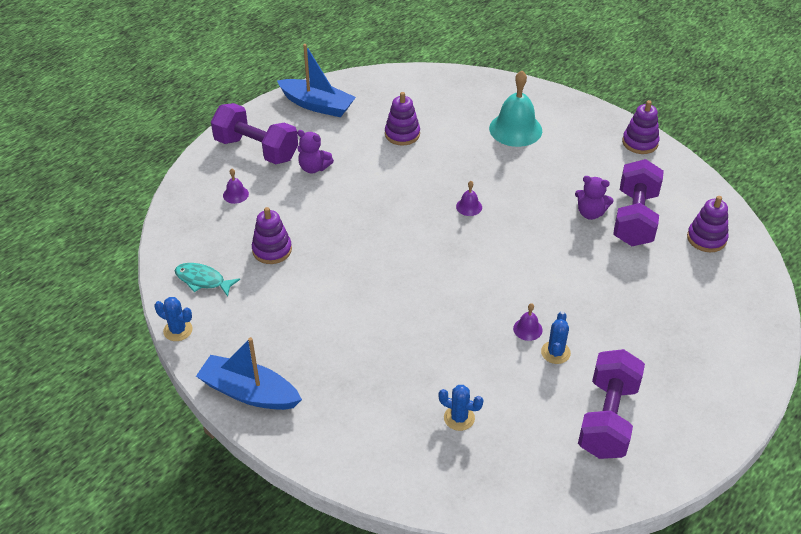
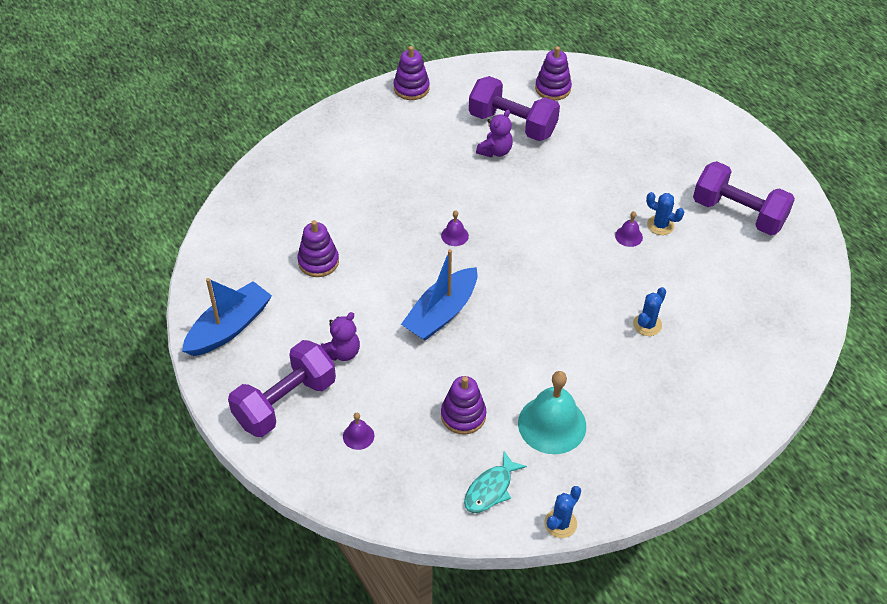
camera: 75 degrees left, 5 degrees up
blue boat [196,337,302,410] -> blue boat moved to [401,249,477,341]
blue cactus [438,385,484,431] -> blue cactus moved to [633,287,667,336]
turquoise bell [489,71,542,147] -> turquoise bell moved to [518,371,586,454]

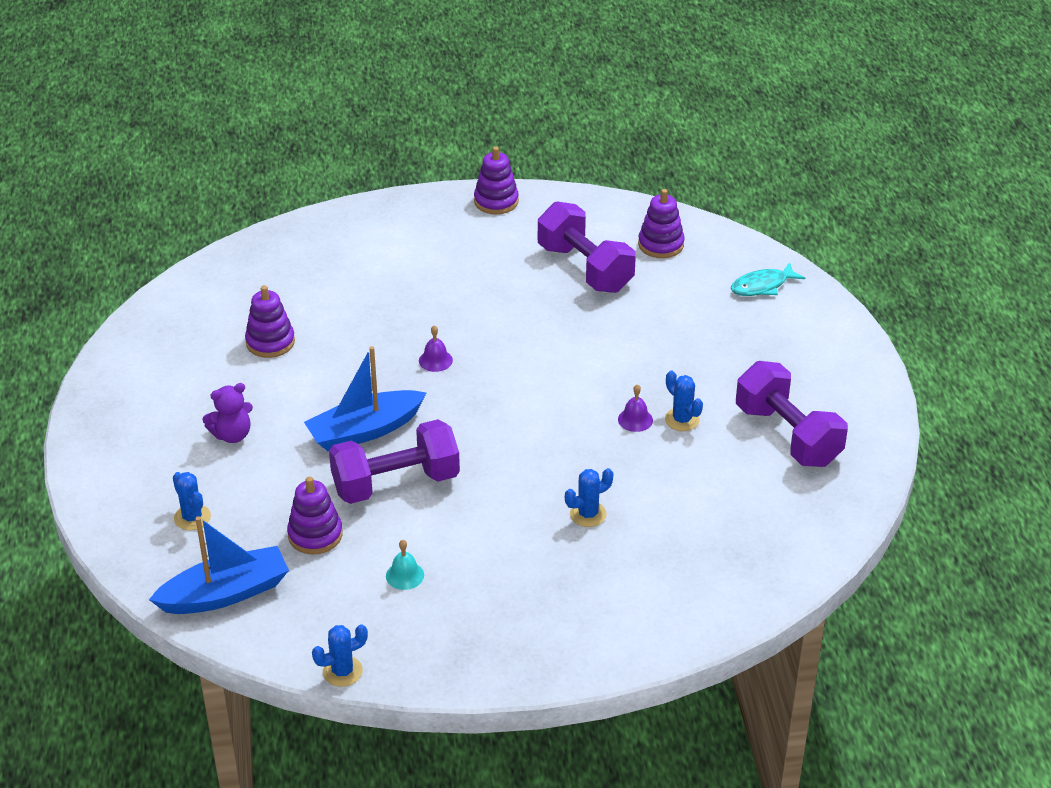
camera: 25 degrees right, 10 degrees down
blue boat [182,278,272,356] -> blue boat moved to [149,516,289,614]
purple dumbbell [228,340,336,437] -> purple dumbbell moved to [329,419,460,504]
purple bell [343,413,374,450] -> blue cactus [173,472,211,530]
turquoise fish [464,451,527,513] -> turquoise fish moved to [731,262,805,296]
purple teddy bear [476,110,513,157] -> none
turquoise bell [518,371,586,454] -> turquoise bell [386,540,424,590], size x0.46

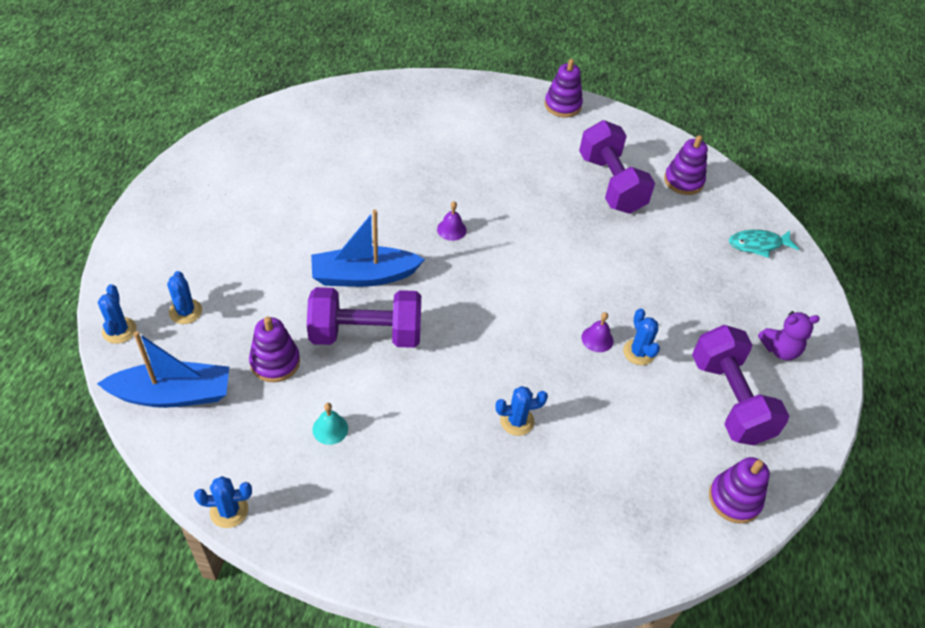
camera: 15 degrees right, 10 degrees up
purple teddy bear [202,383,253,443] -> purple teddy bear moved to [758,311,820,360]
purple stacking toy [245,285,295,358] -> purple stacking toy moved to [709,457,770,524]
none -> blue cactus [98,284,136,344]

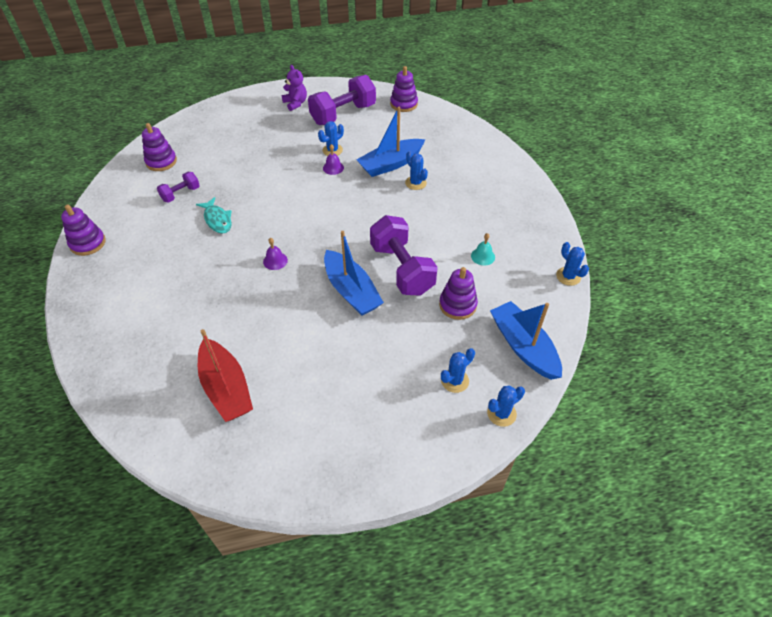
camera: 110 degrees left, 0 degrees up
purple dumbbell [579,120,655,214] -> purple dumbbell [157,172,200,203], size x0.51
turquoise fish [729,230,799,258] -> turquoise fish moved to [196,197,232,234]
none -> red boat [198,329,253,422]
none -> blue boat [357,107,425,177]

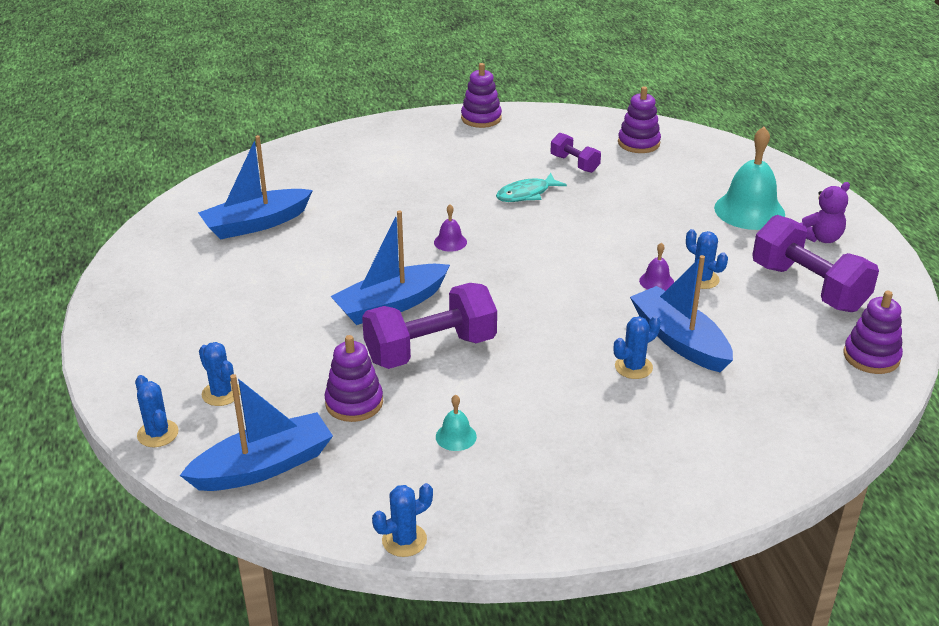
camera: 90 degrees right, 15 degrees down
red boat [198,329,253,422] -> blue boat [198,135,313,240]
none -> turquoise bell [714,127,785,230]

